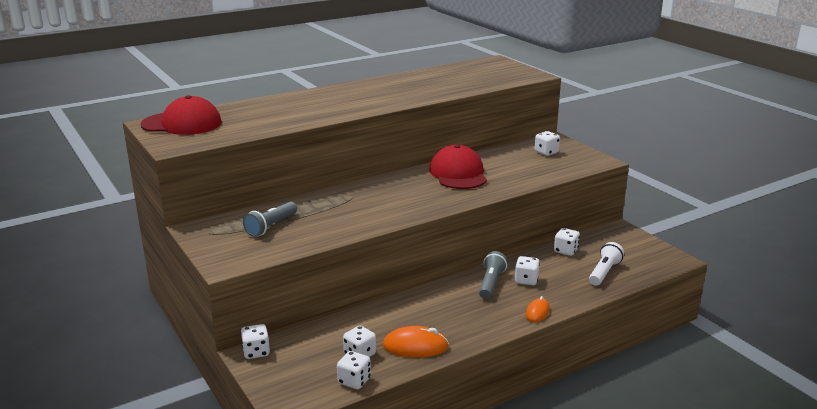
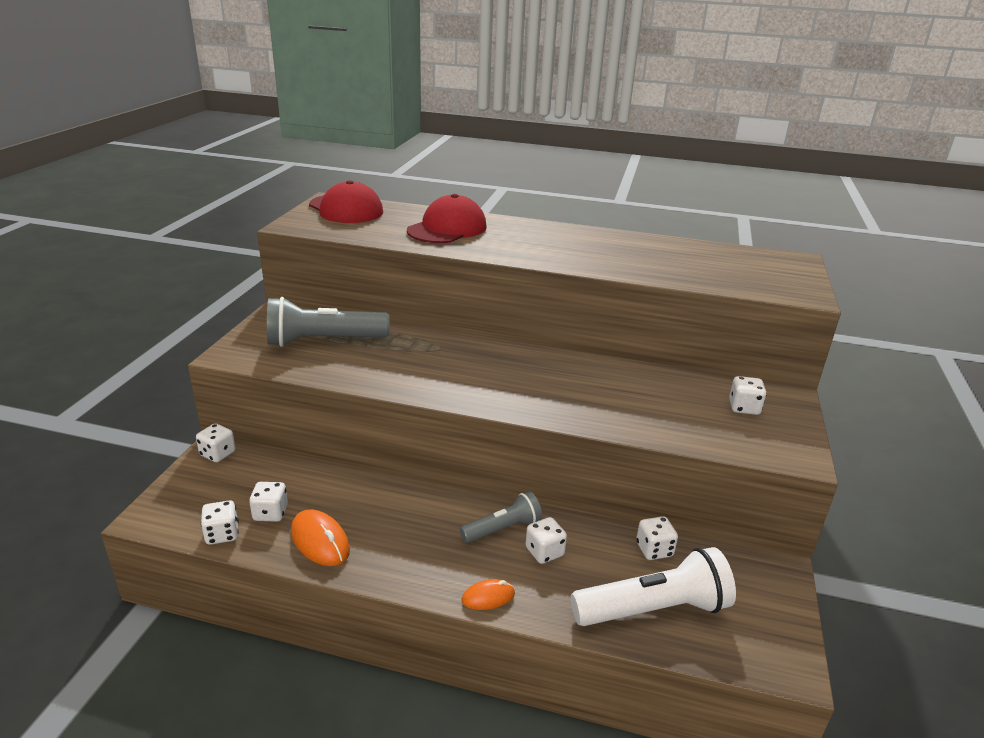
camera: 45 degrees right, 5 degrees up
grey flashlight [243,202,297,237] -> grey flashlight [267,297,390,347], size x1.69
red cap [429,144,487,189] -> red cap moved to [407,194,487,243]
white flashlight [589,242,624,286] -> white flashlight [571,547,736,626], size x1.69

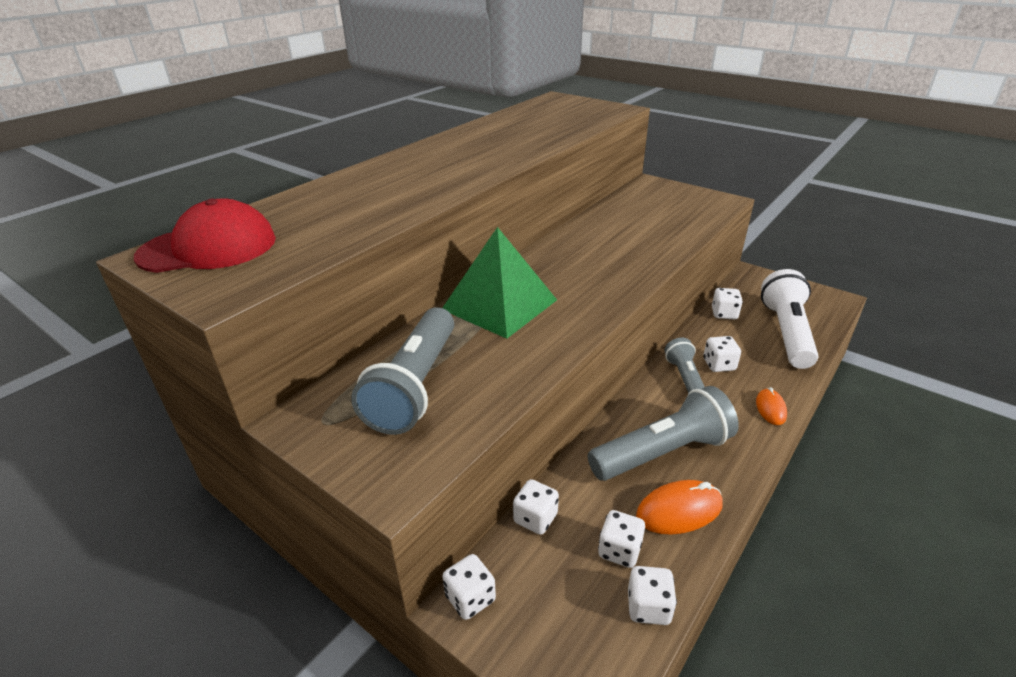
camera: 65 degrees left, 5 degrees up
red cap [407,194,487,243] -> none
white dice [729,376,767,415] -> white dice moved to [513,479,559,535]
none -> green pyramid [442,227,557,339]
none -> grey flashlight [588,386,739,481]

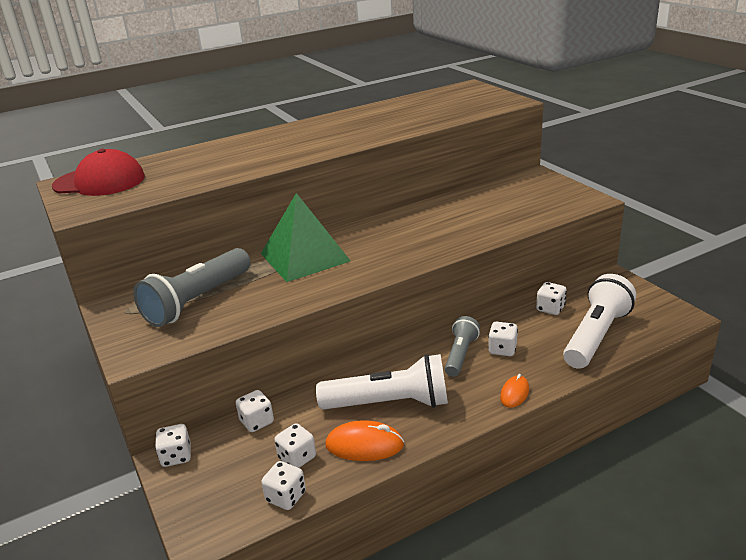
camera: 25 degrees right, 5 degrees down
grey flashlight [588,386,739,481] -> white flashlight [316,354,448,410]

